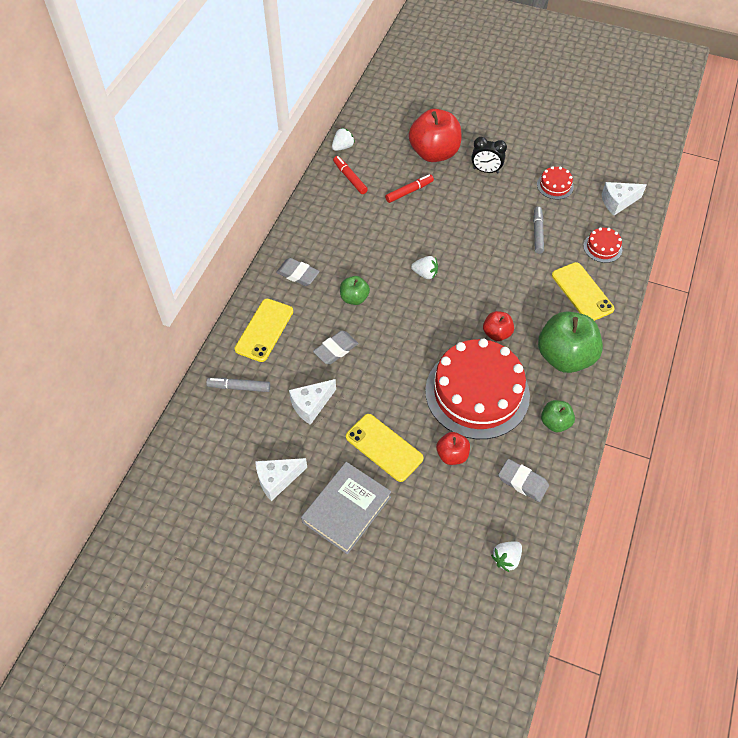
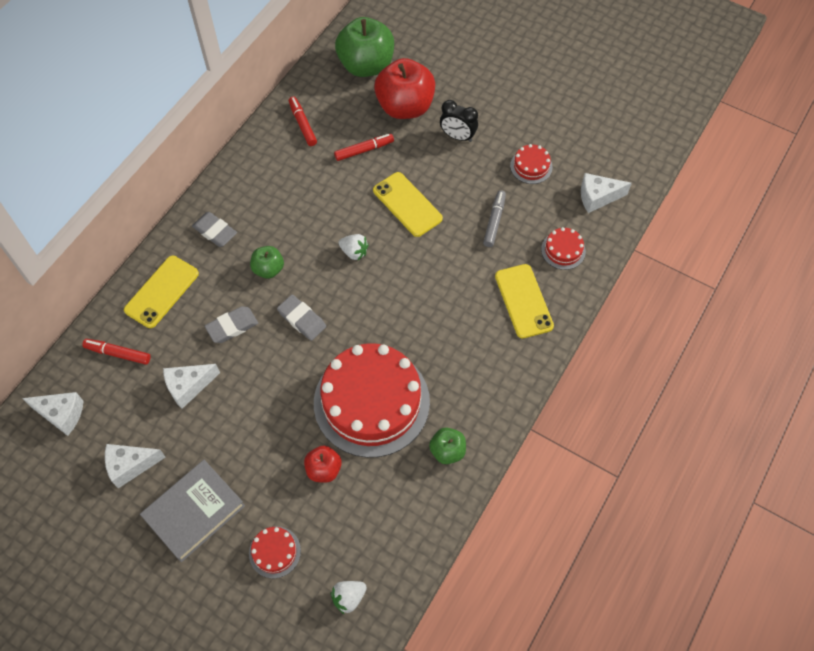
camera: 10 degrees right, 5 degrees up
grey marker [206,378,270,392] -> red marker [82,339,151,365]
white strawberry [332,128,355,151] -> none
yellow phone [346,414,423,482] -> yellow phone moved to [373,172,443,237]
red apple [483,311,514,341] -> none
grey eraser [498,459,549,502] -> grey eraser moved to [277,295,326,341]
green apple [538,312,603,373] -> green apple moved to [335,17,394,77]
none -> white cheese [22,392,83,436]
none -> red cake [249,526,301,578]

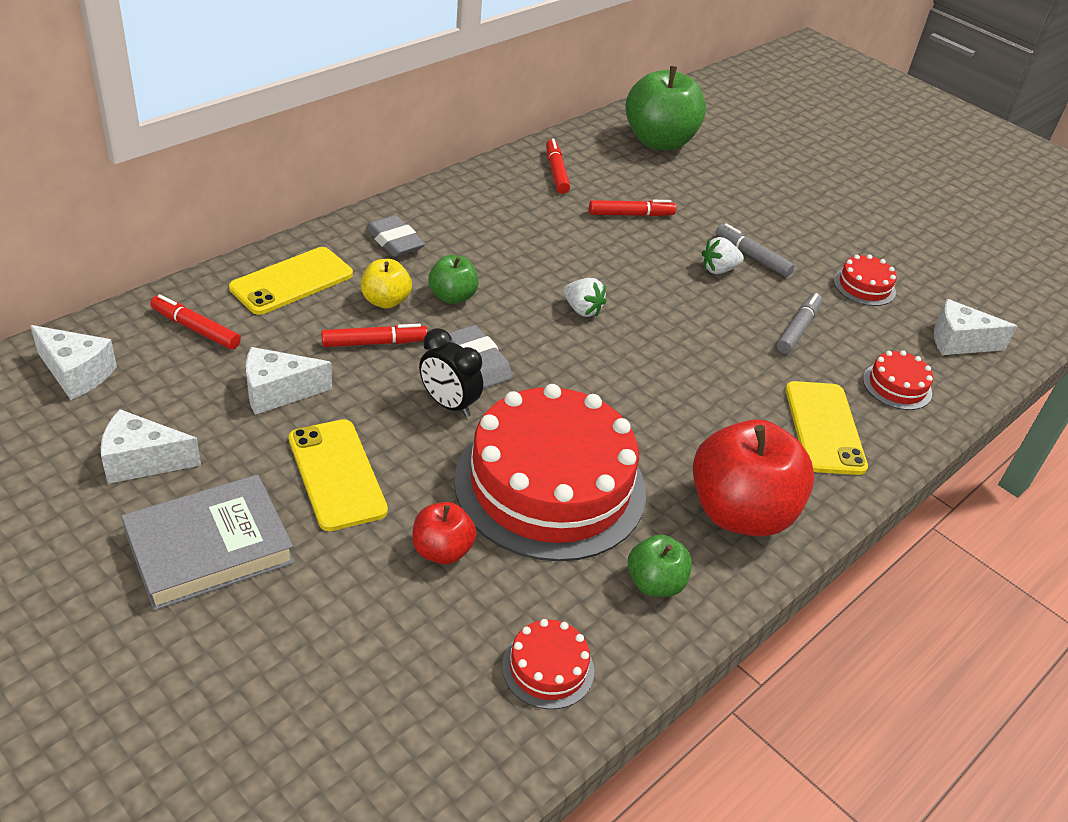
camera: 10 degrees right, 20 degrees down
grey eraser [205,306,258,343] -> red marker [321,324,428,347]
red cake [249,526,301,578] -> red cake moved to [502,619,594,709]
white strawberry [331,581,367,615] -> white strawberry moved to [702,237,744,274]
yellow phone [373,172,443,237] -> yellow phone moved to [289,419,388,531]
red apple [374,58,435,119] -> red apple moved to [693,419,815,536]
black clock [440,100,478,142] -> black clock moved to [419,328,483,417]
none -> yellow apple [361,259,412,309]
none -> grey marker [715,223,795,277]

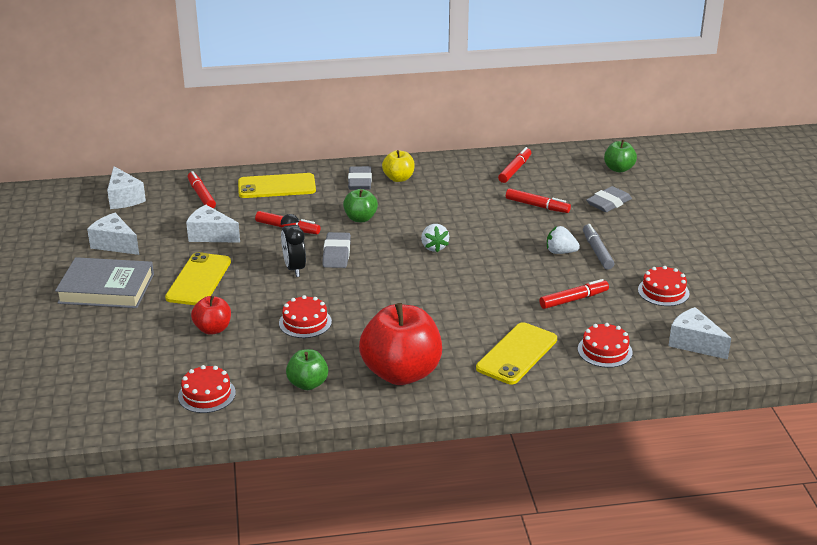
camera: 40 degrees right, 10 degrees down
yellow apple [361,259,412,309] -> yellow apple moved to [382,150,415,182]
red cake [454,384,646,561] -> red cake [279,295,332,338], size x0.41
green apple [625,66,706,150] -> green apple [604,140,637,173], size x0.51
grey marker [777,293,822,354] -> red marker [539,279,609,309]
none -> grey eraser [586,186,632,212]

